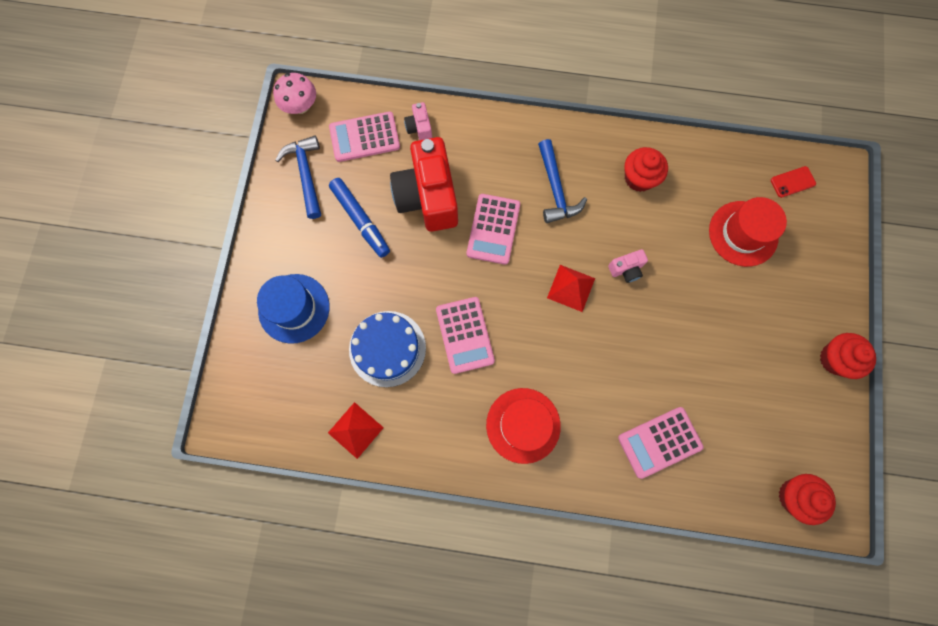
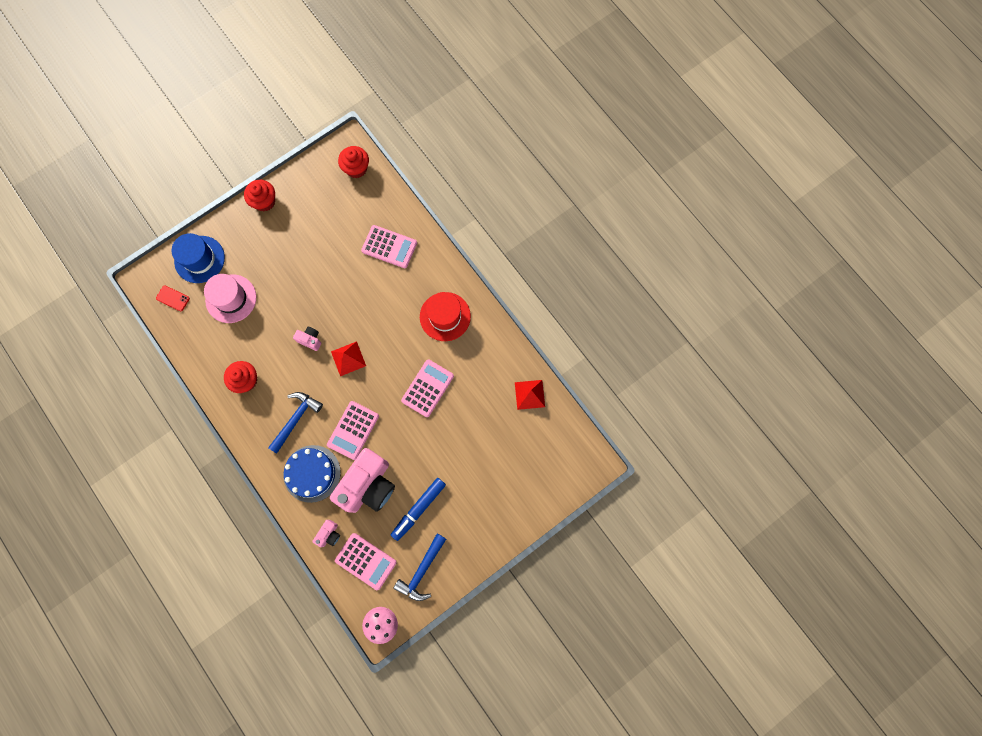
camera: 135 degrees left, 0 degrees up
blue hat [257,274,329,344] -> blue hat moved to [172,233,225,283]
blue marker [329,178,390,258] -> blue marker turned 150 degrees counterclockwise [391,478,446,541]
blue cake [349,311,426,387] -> blue cake moved to [283,445,341,503]
red camera [390,137,458,232] -> pink camera [330,448,395,513]
pink calculator [467,194,520,265] -> pink calculator turned 150 degrees clockwise [327,401,379,460]
red hat [709,197,787,267] -> pink hat [204,274,256,323]

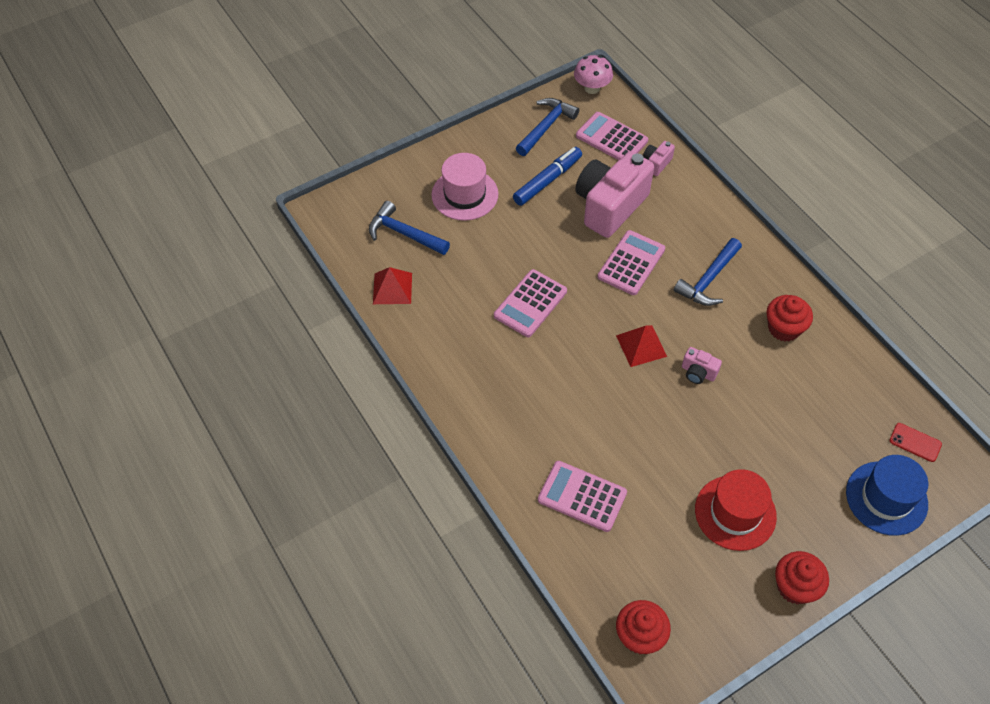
camera: 175 degrees left, 20 degrees down
pink hat [204,274,256,323] -> pink hat moved to [431,153,498,221]
blue cake [283,445,341,503] -> none
red hat [420,292,471,341] -> red hat moved to [695,469,777,551]
none -> blue hammer [369,201,450,255]

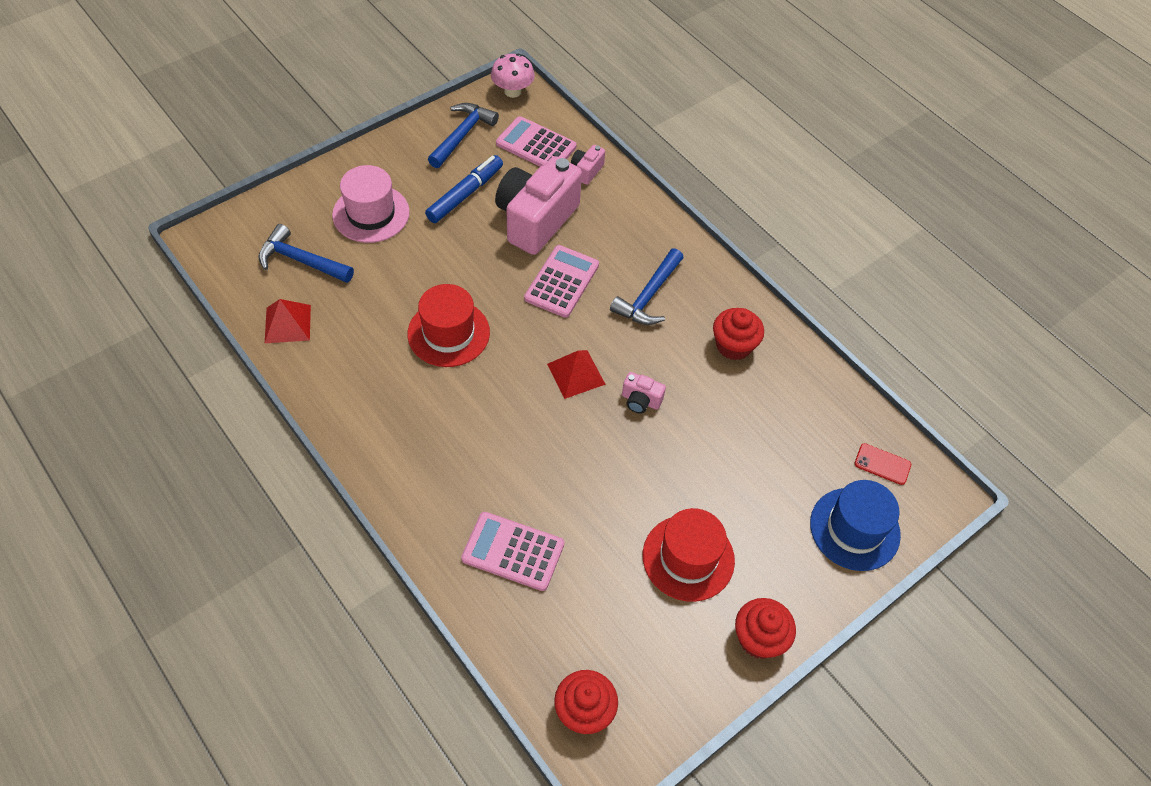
camera: 10 degrees left, 0 degrees up
pink calculator [494,269,567,337] -> red hat [407,284,490,367]

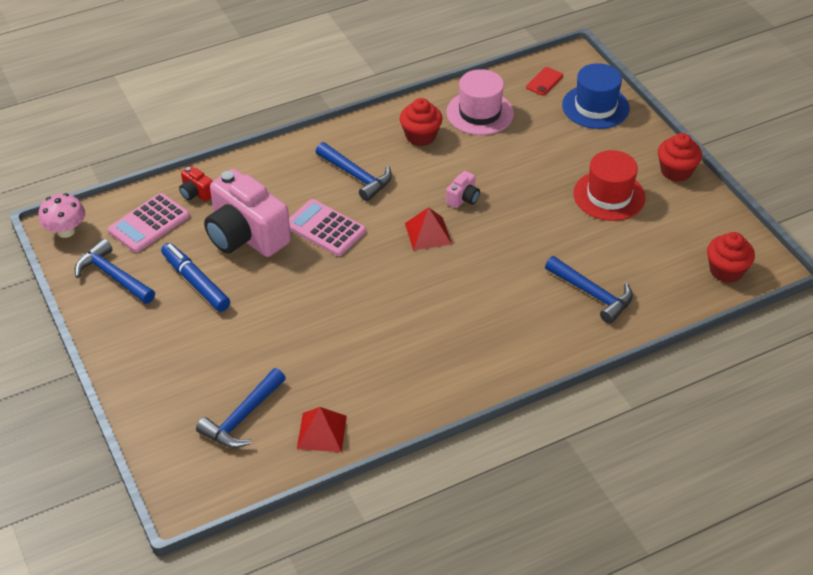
camera: 75 degrees left, 10 degrees down
pink hat [332,165,410,243] -> pink hat moved to [446,69,514,135]
red hat [407,284,490,367] -> none
pink calculator [461,512,564,591] -> blue hammer [545,256,633,324]
pink camera [571,145,605,185] -> red camera [179,166,213,202]

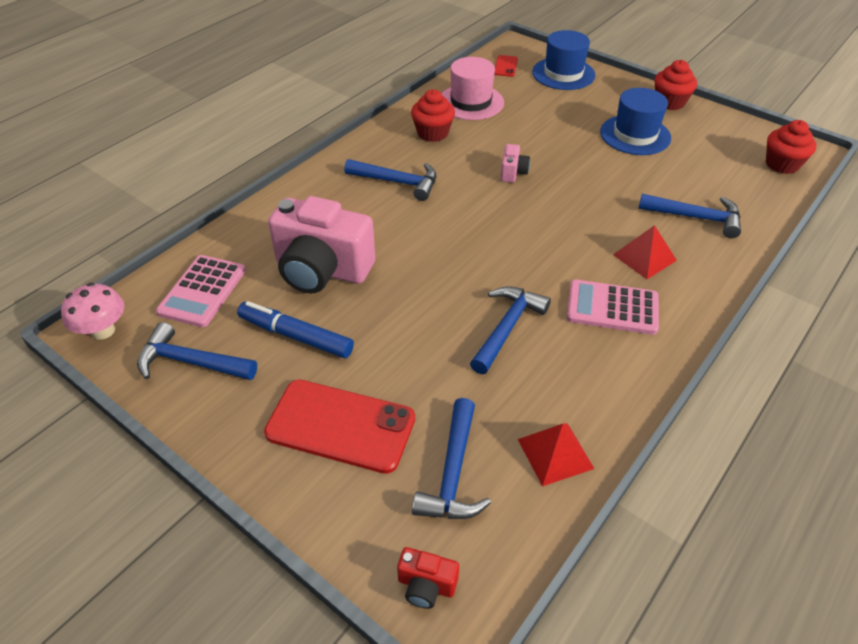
camera: 25 degrees left, 0 degrees up
red camera [179,166,213,202] -> red camera moved to [397,547,459,609]
pink calculator [289,199,366,256] -> pink calculator moved to [567,279,659,335]
red pyramid [405,207,452,251] -> red pyramid moved to [613,225,677,279]
red hat [573,150,646,221] -> blue hat [600,88,671,155]
none -> red phone [264,379,415,474]
none -> blue hammer [470,286,551,374]

